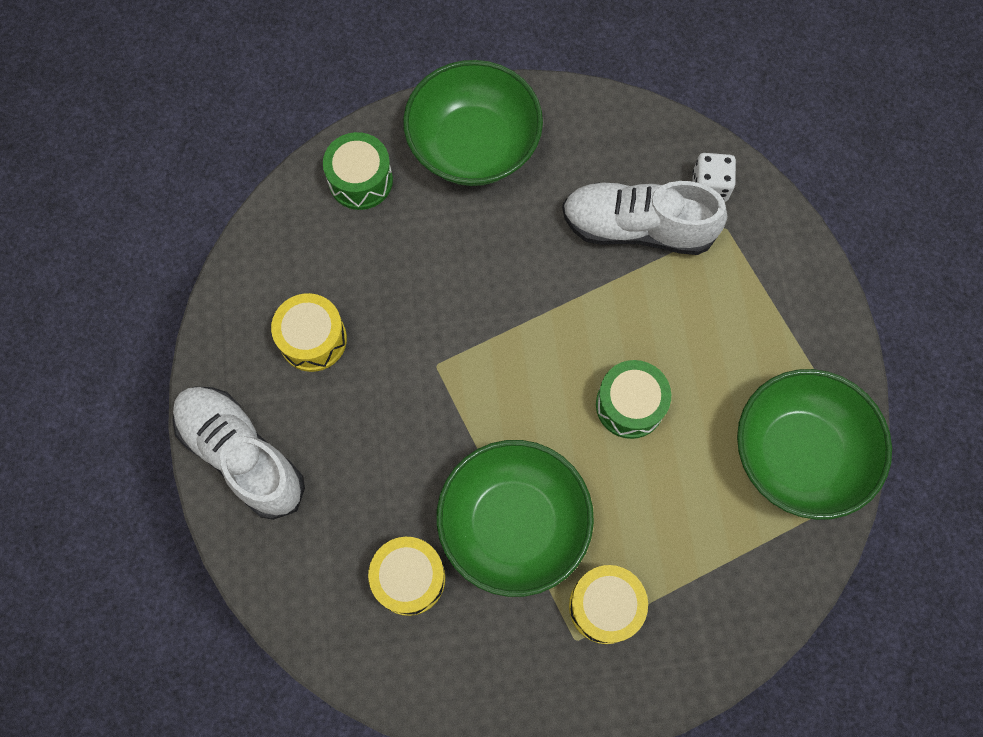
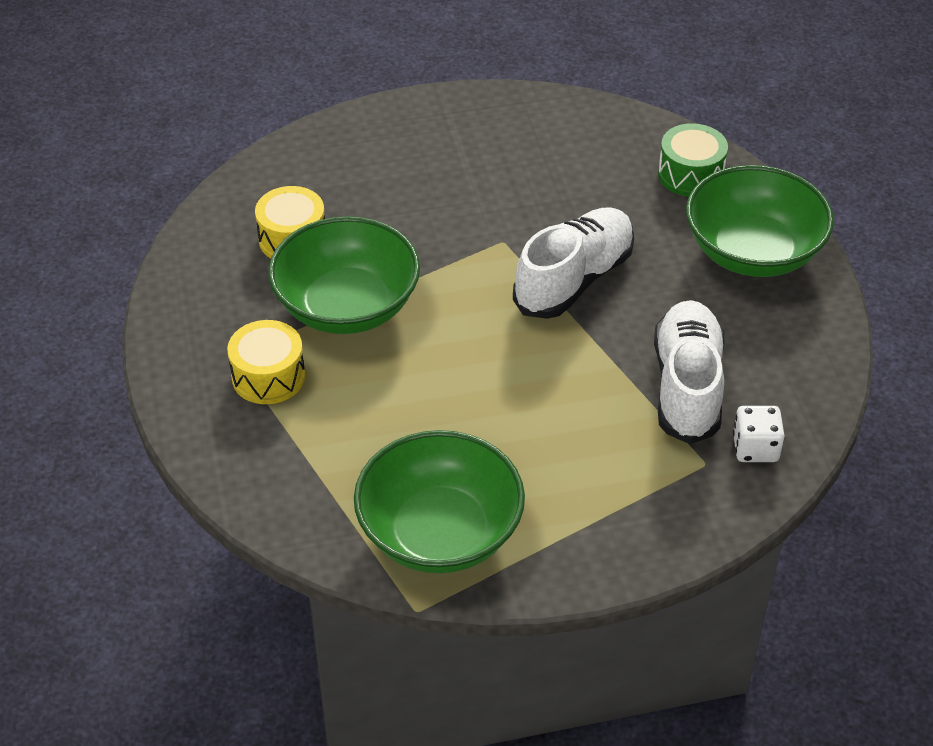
camera: 85 degrees right, 25 degrees down
white shoe [173,387,305,520] -> white shoe moved to [513,207,634,319]
yellow drum [271,293,347,372] -> none
green drum [596,360,671,439] -> none

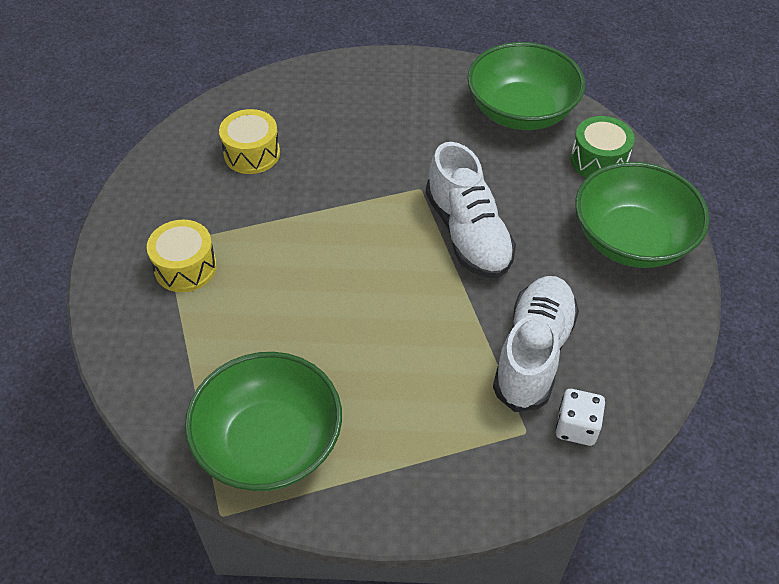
camera: 15 degrees right, 5 degrees up
green bowl [268,216,420,334] -> green bowl moved to [467,42,585,130]
white shoe [513,207,634,319] -> white shoe turned 105 degrees clockwise [426,142,516,279]

